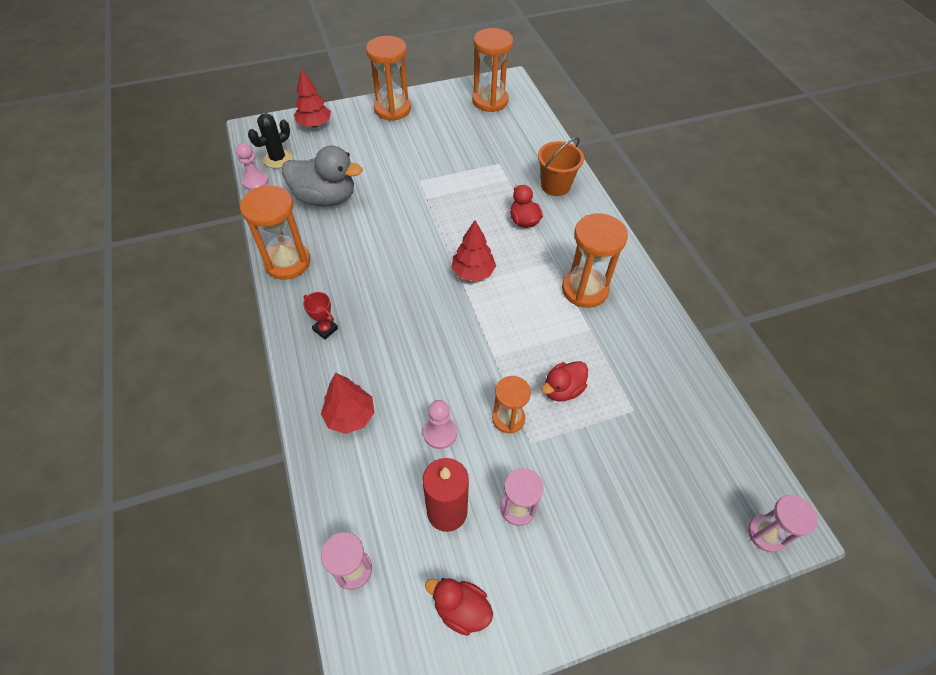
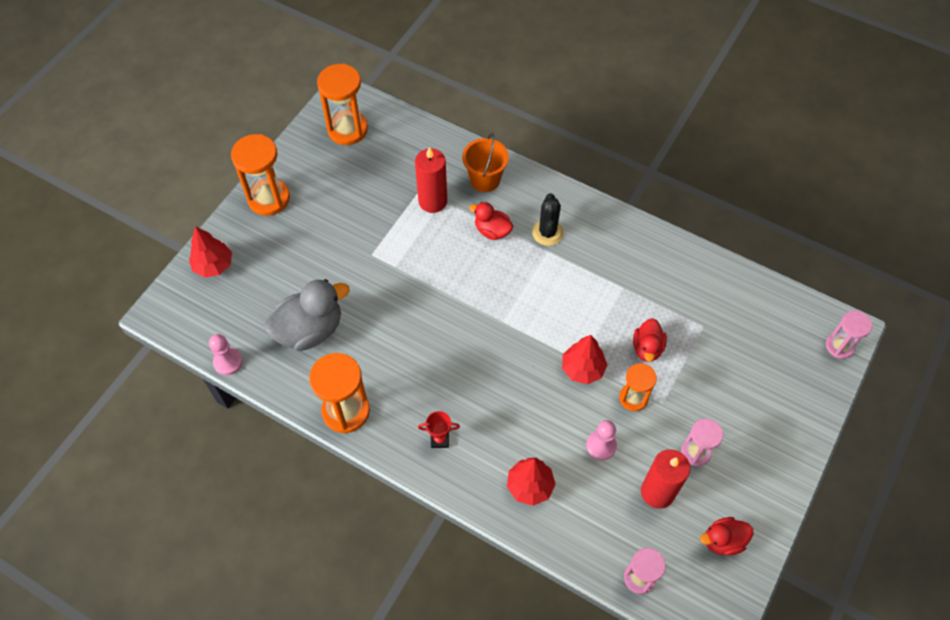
camera: 40 degrees left, 5 degrees up
black cactus [248,113,292,168] -> black cactus moved to [532,193,564,246]
red tree [451,220,496,282] -> red tree moved to [562,335,607,384]
orange hourglass [562,213,628,308] -> none
none -> red candle [415,147,447,213]

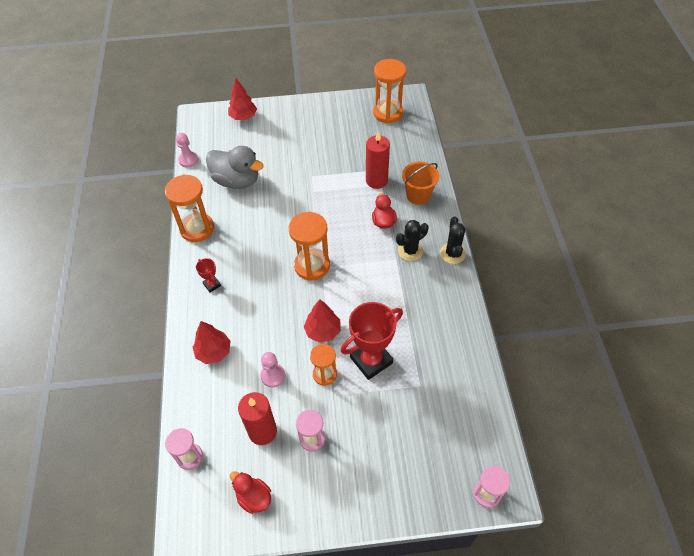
camera: 55 degrees right, 5 degrees down
orange hourglass [231,134,290,216] -> orange hourglass moved to [288,212,330,281]
red duck [633,318,667,362] -> red trophy [341,302,403,380]
none -> black cactus [440,216,466,264]

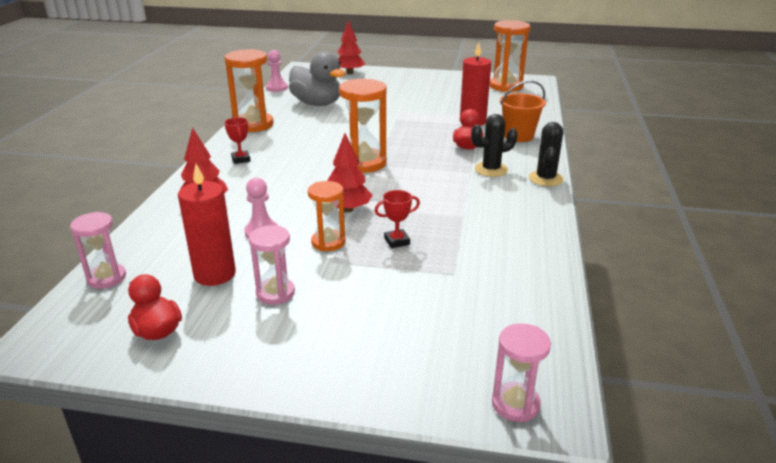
camera: 15 degrees right, 25 degrees down
red trophy [341,302,403,380] -> red trophy [375,190,420,248], size x0.47

